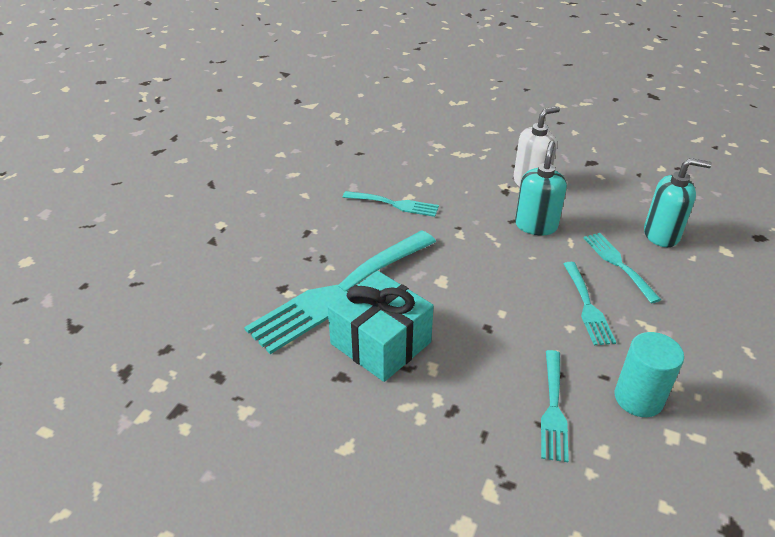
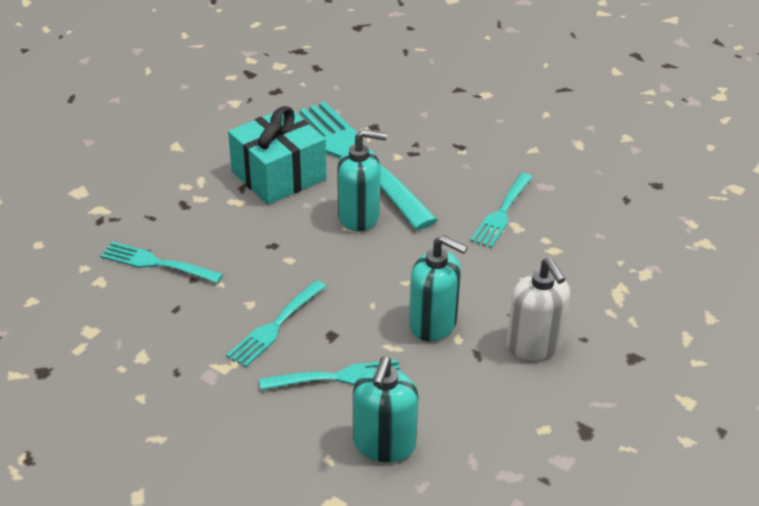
camera: 100 degrees right, 0 degrees up
turquoise fork [563,262,616,345] -> turquoise fork turned 60 degrees counterclockwise [226,280,326,367]
turquoise cylinder [615,332,684,417] -> none
none -> turquoise soap dispenser [337,129,387,231]

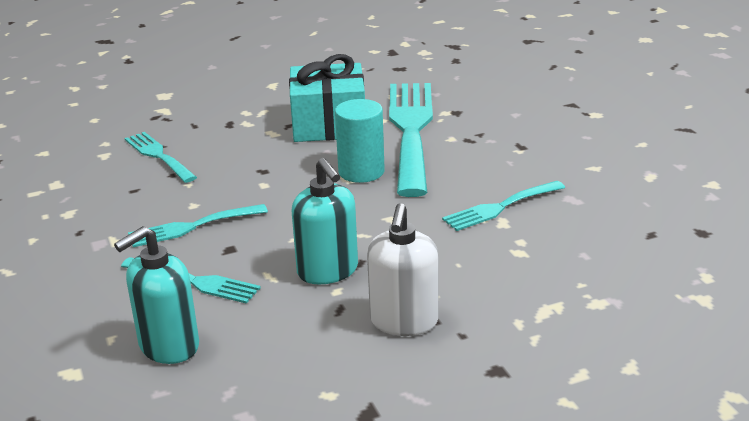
camera: 35 degrees right, 10 degrees down
turquoise soap dispenser [337,129,387,231] -> turquoise cylinder [335,99,385,183]

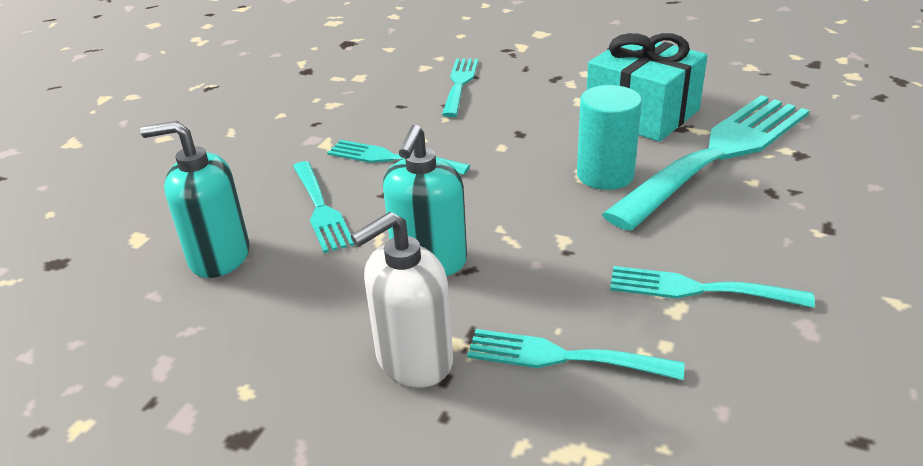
camera: 45 degrees right, 5 degrees up
none -> turquoise fork [467,329,684,380]

